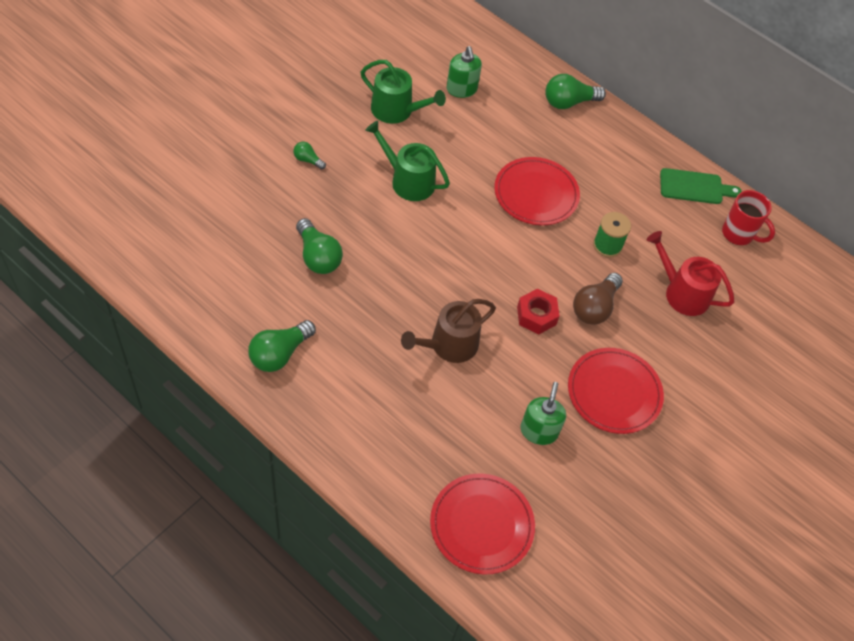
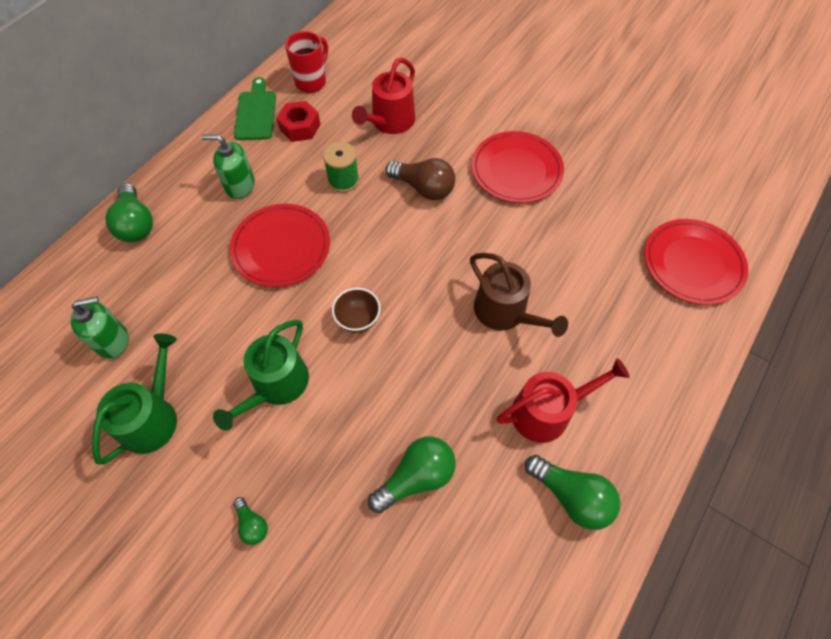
camera: 90 degrees left, 5 degrees up
green light bulb [293,142,326,170] -> green light bulb turned 60 degrees counterclockwise [233,497,268,545]
red nut [517,289,559,334] -> red nut moved to [277,101,321,142]
green soap dispenser [520,382,566,445] -> green soap dispenser moved to [202,134,255,199]
none -> brown bowl [332,288,381,333]
none -> red watering can [497,358,630,443]

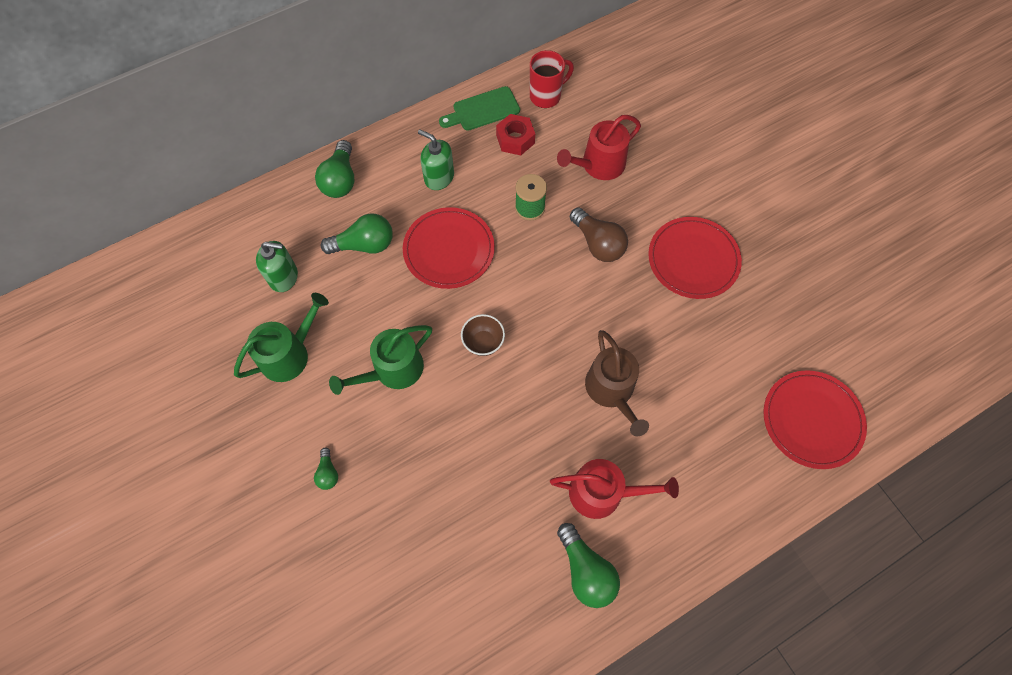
camera: 25 degrees right, 5 degrees up
green cutting board [234,77,276,140] -> green cutting board turned 135 degrees counterclockwise [439,86,520,131]
green light bulb [368,436,456,514] -> green light bulb moved to [320,213,393,254]

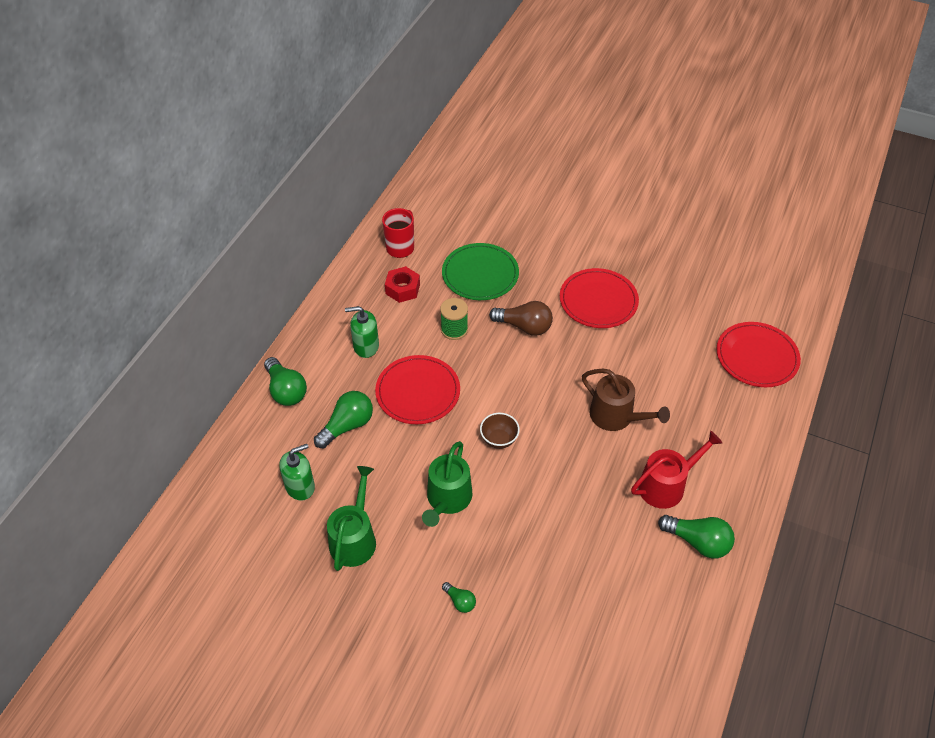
camera: 35 degrees left, 15 degrees down
green cutting board [439,86,520,131] -> none
red watering can [557,115,641,180] -> green plate [442,243,519,300]

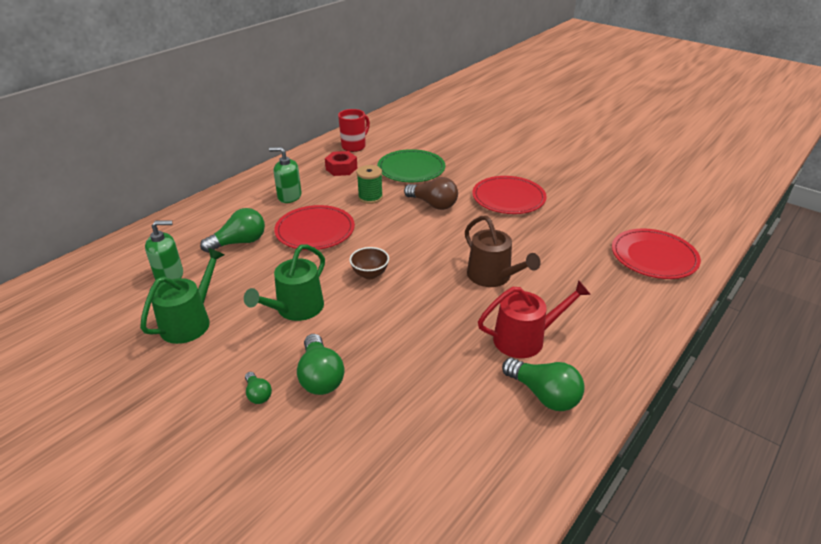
camera: 15 degrees right, 15 degrees down
green light bulb [264,357,307,406] -> green light bulb moved to [297,334,344,395]

